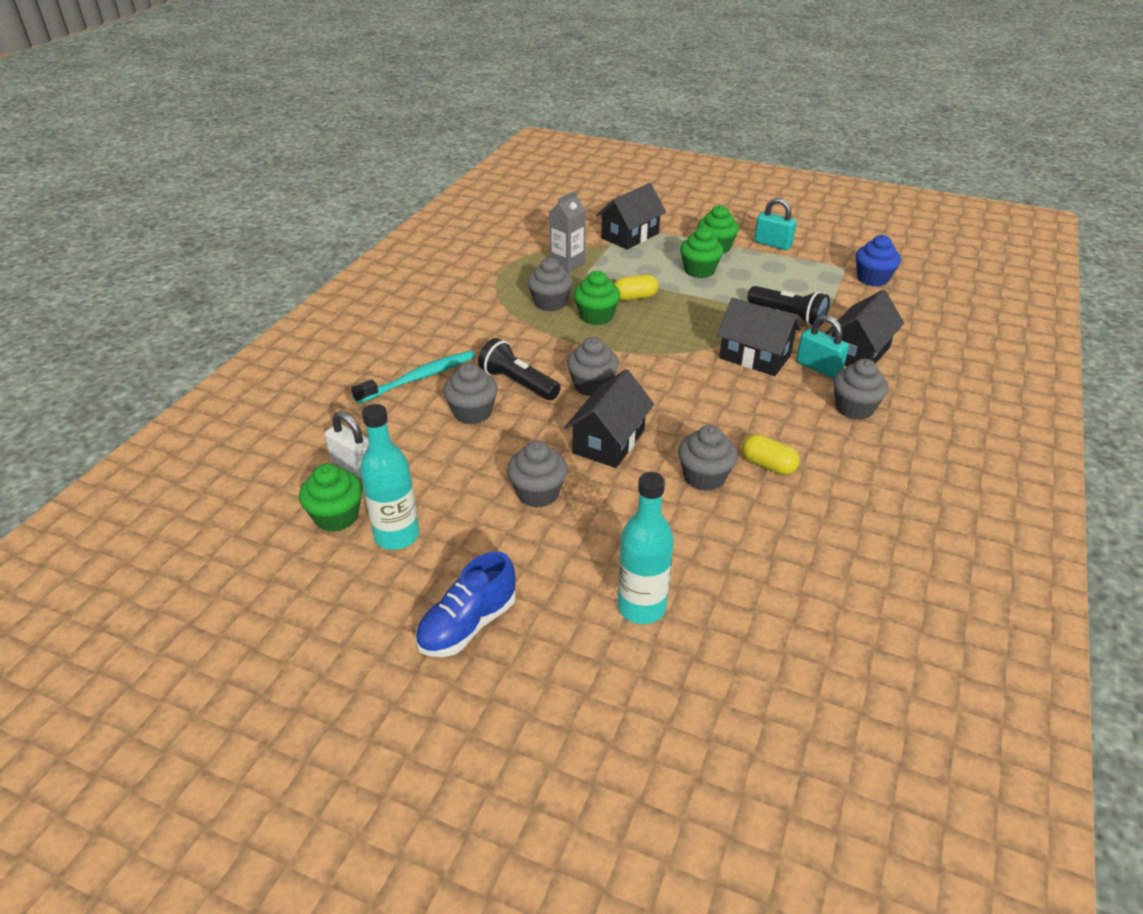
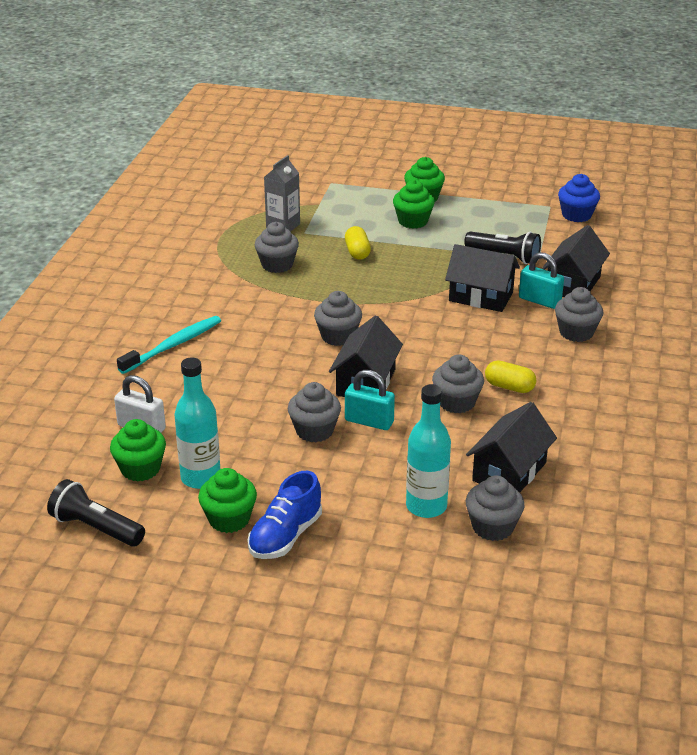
camera: 10 degrees left, 5 degrees down
grey cupcake [443,363,498,425] -> grey cupcake moved to [466,475,525,541]
black flashlight [478,338,561,400] -> black flashlight moved to [47,479,145,547]
green cupcake [574,271,620,325] -> green cupcake moved to [198,468,257,533]
black house [596,183,666,250] -> black house moved to [466,402,557,492]
yellow capsule [614,274,659,301] -> yellow capsule turned 75 degrees counterclockwise [345,226,371,260]
turquoise padlock [754,198,797,250] -> turquoise padlock moved to [345,370,395,430]

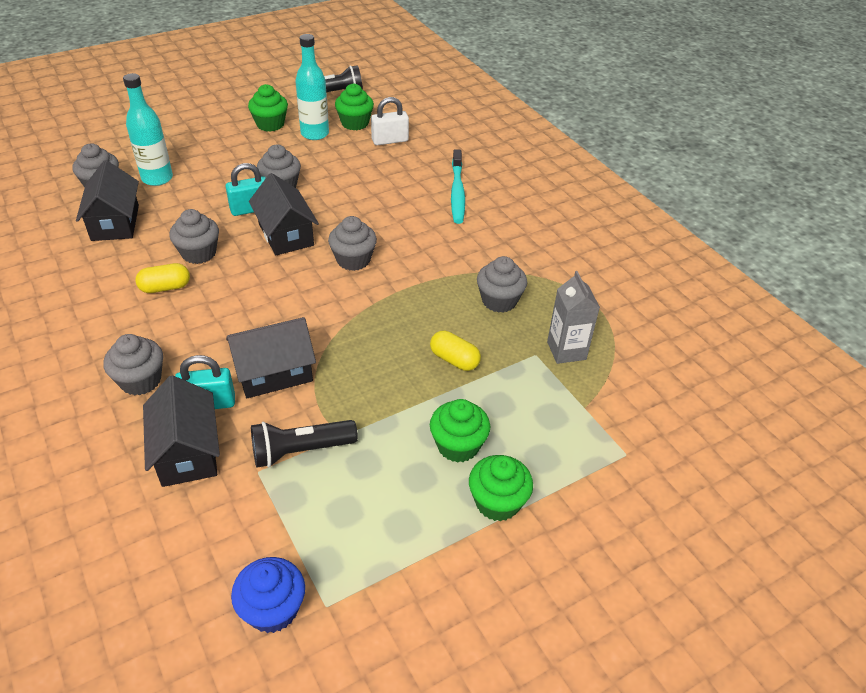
camera: 135 degrees right, 10 degrees up
blue shoe [248,471,322,559] -> none

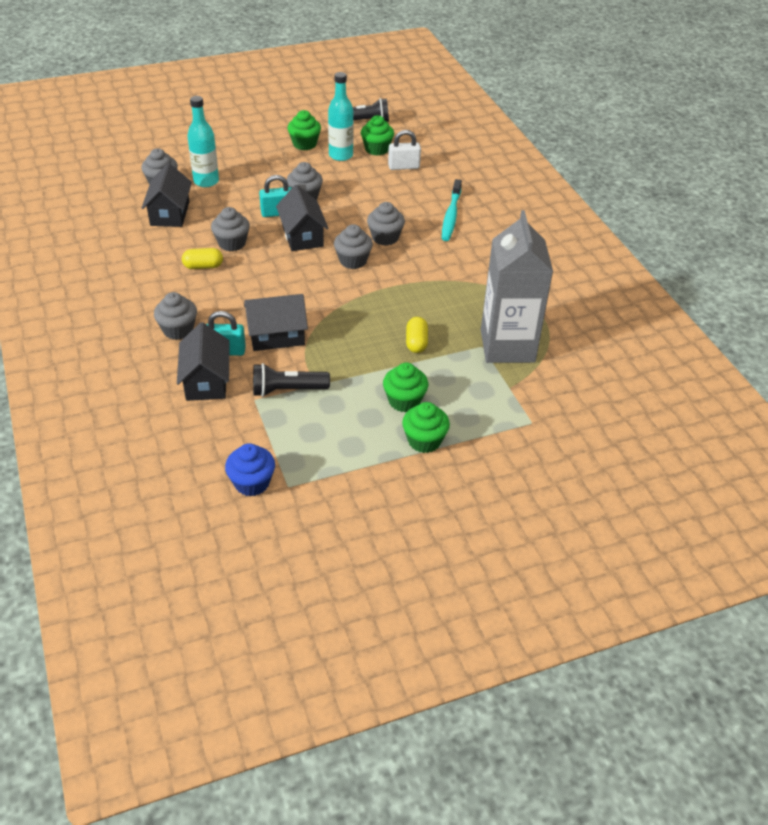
camera: 10 degrees right, 0 degrees up
yellow capsule [430,331,481,371] -> yellow capsule turned 45 degrees clockwise [406,317,428,353]
grey cupcake [477,256,527,313] -> grey cupcake moved to [367,202,405,246]
grey carton [547,271,600,364] -> grey carton [481,210,553,363], size x1.97

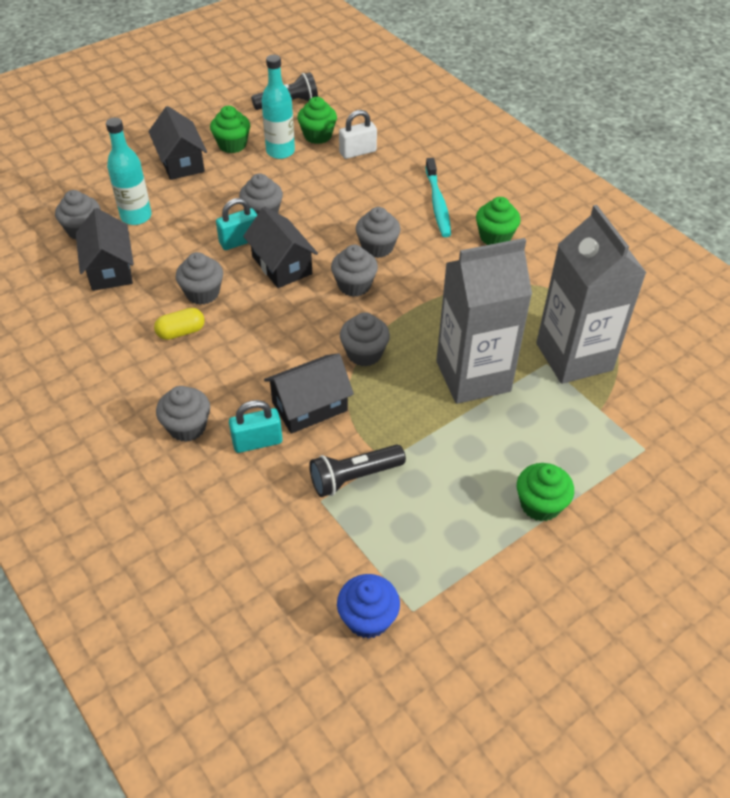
camera: 15 degrees left, 5 degrees up
black house [177,322,230,401] -> black house moved to [148,106,207,180]
green cupcake [383,363,428,412] -> green cupcake moved to [476,197,521,245]
yellow capsule [406,317,428,353] -> grey carton [436,238,532,404]
none -> grey cupcake [340,312,390,366]

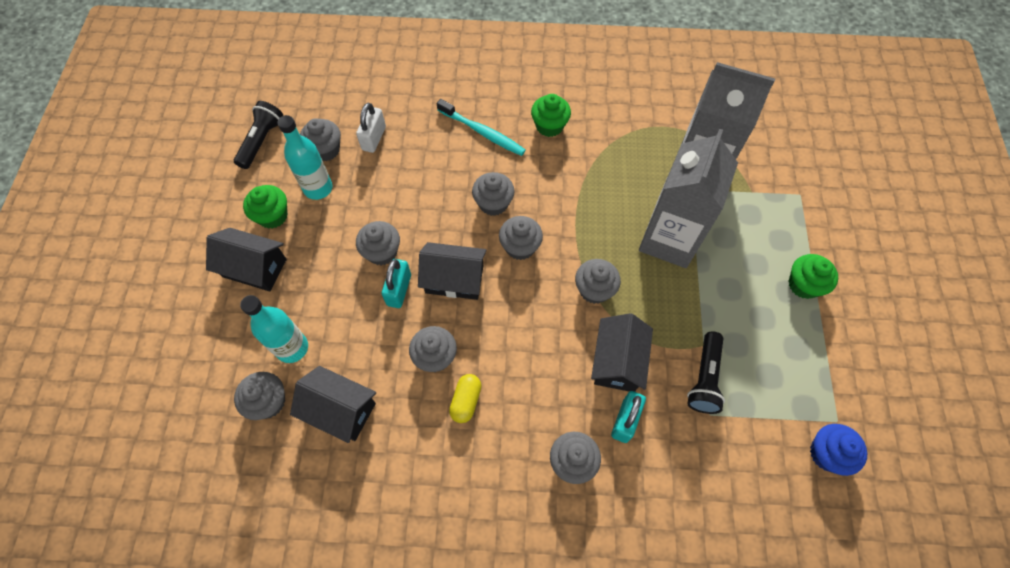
camera: 50 degrees left, 15 degrees up
green cupcake [297,97,337,144] -> grey cupcake [300,118,341,161]

